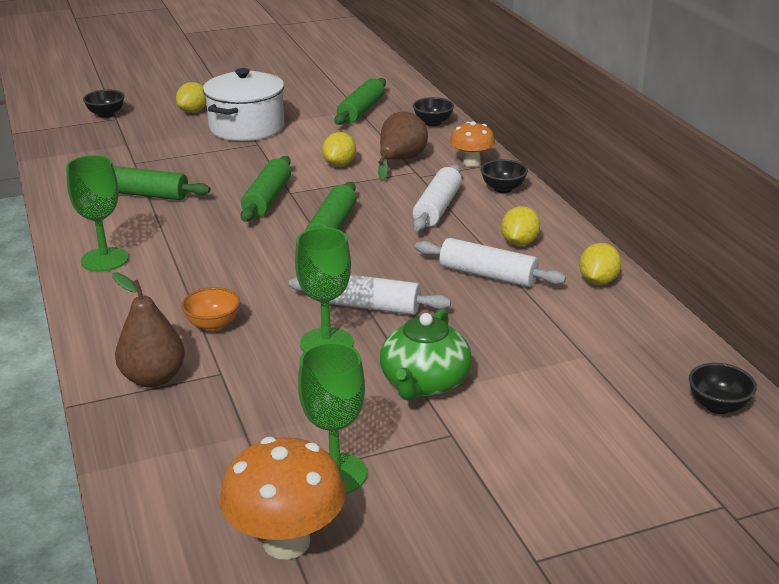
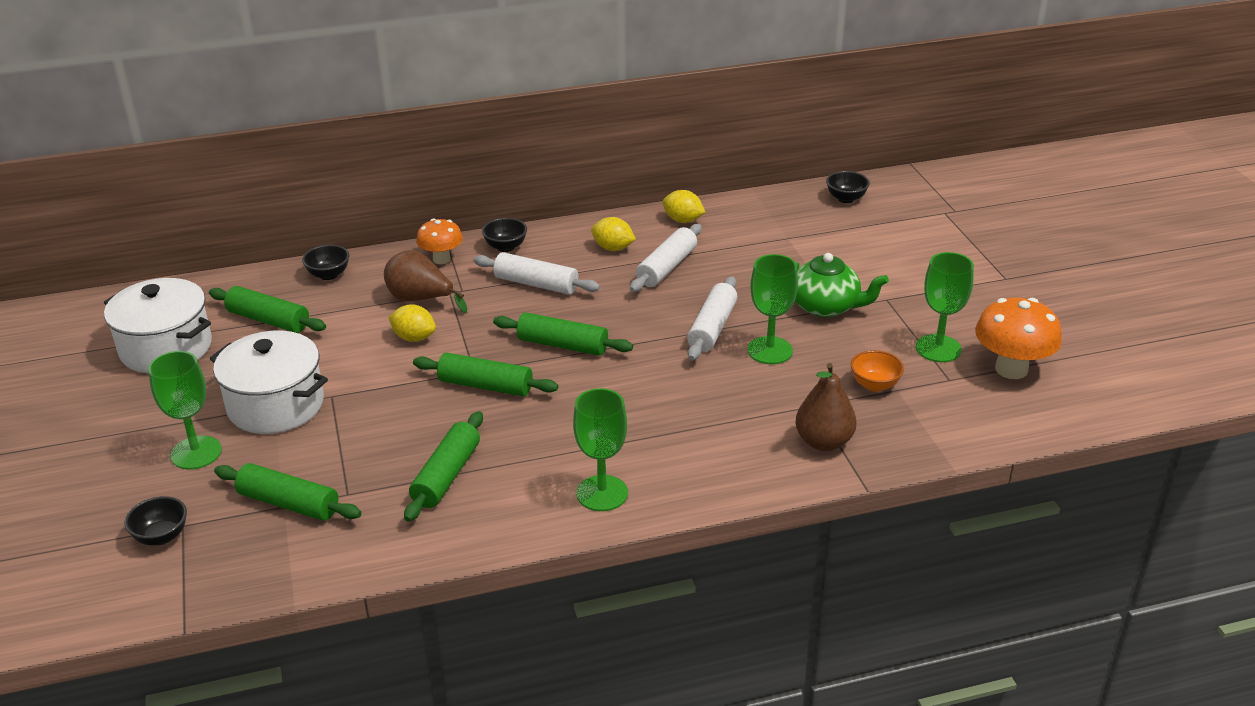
camera: 85 degrees left, 5 degrees up
yellow lemon [176,82,206,113] -> green goblet [148,351,222,469]
orange bowl [181,287,240,331] -> orange bowl moved to [851,350,904,392]
none -> white pot [104,278,212,373]
none -> green rolling pin [214,463,361,521]

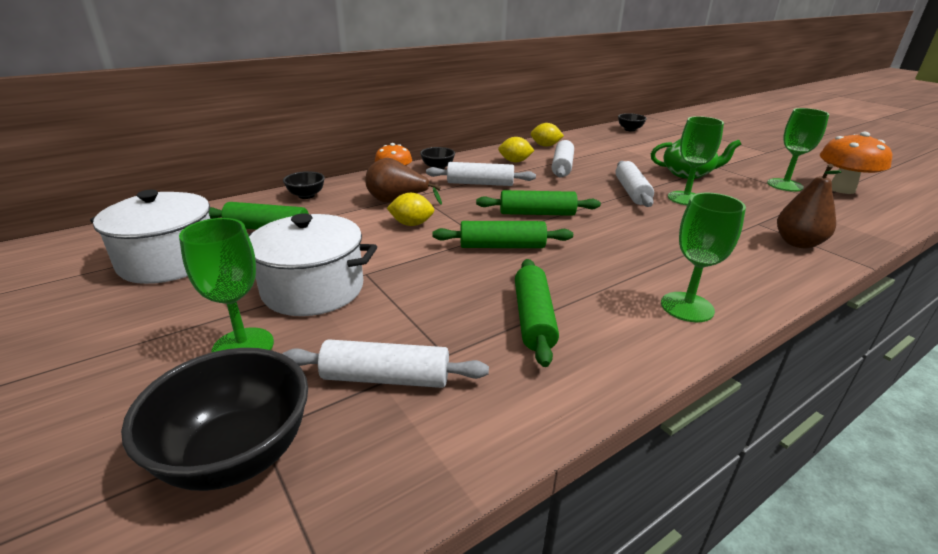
camera: 20 degrees left, 5 degrees down
black bowl [124,496,187,545] -> black bowl [121,348,308,491], size x1.91
green rolling pin [214,463,361,521] -> white rolling pin [283,339,489,388]
orange bowl [851,350,904,392] -> none

